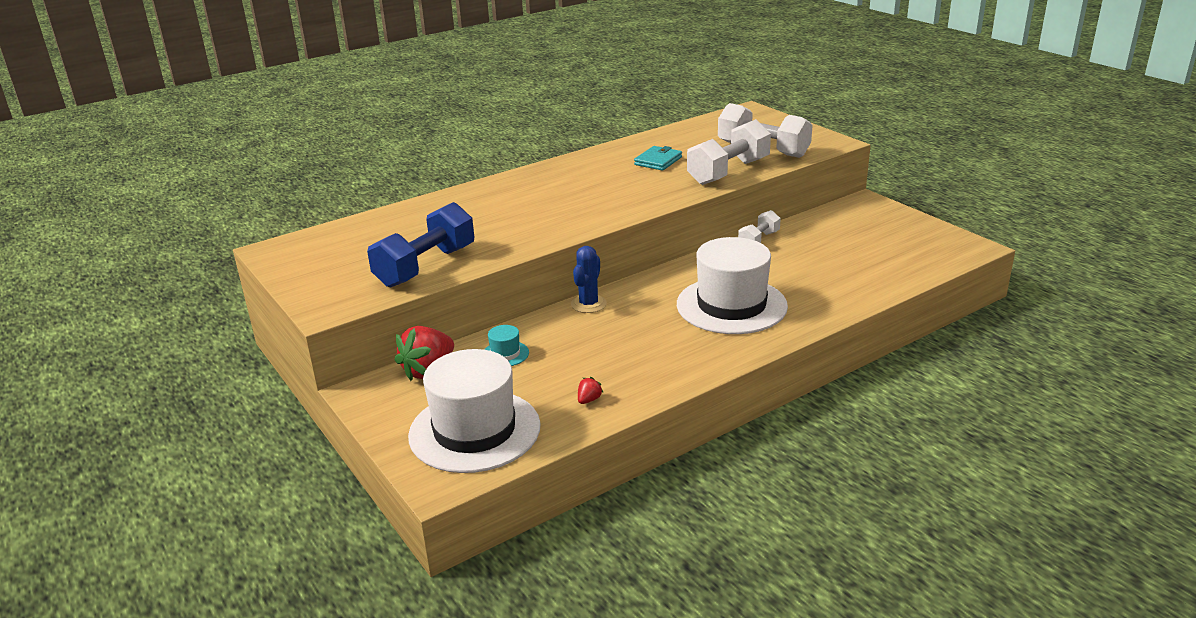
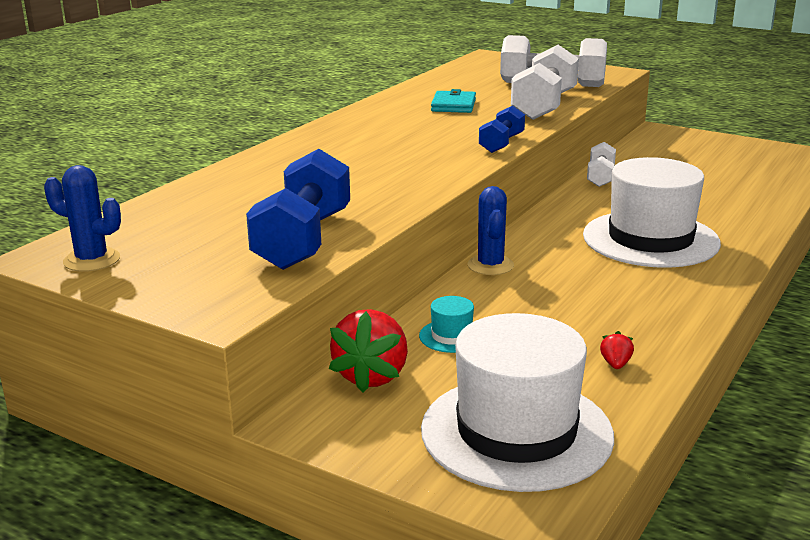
camera: 25 degrees left, 5 degrees down
none -> blue cactus [44,165,121,272]
none -> blue dumbbell [479,106,525,153]

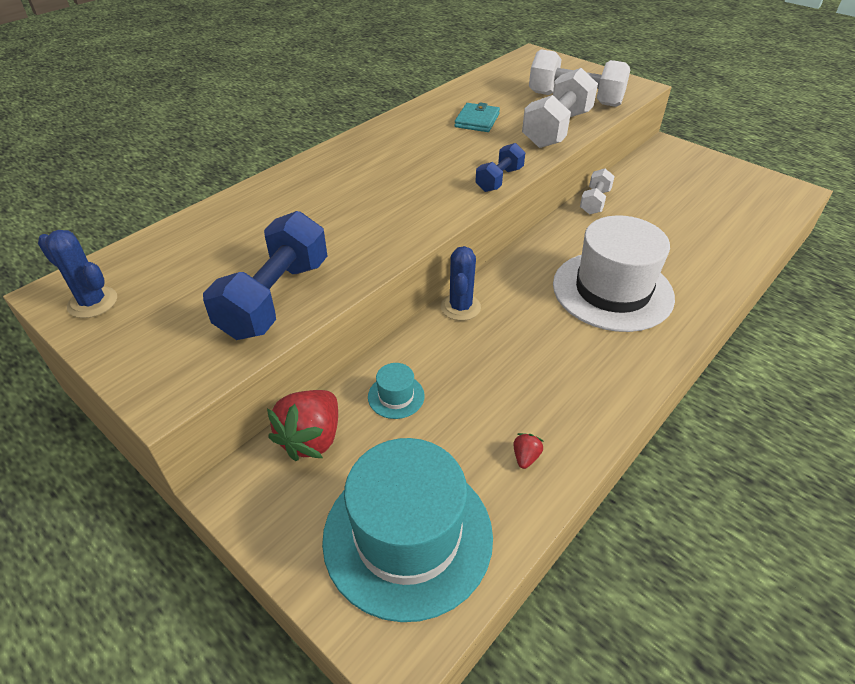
camera: 10 degrees right, 20 degrees up
white hat [421,313,614,492] -> turquoise hat [322,438,493,622]

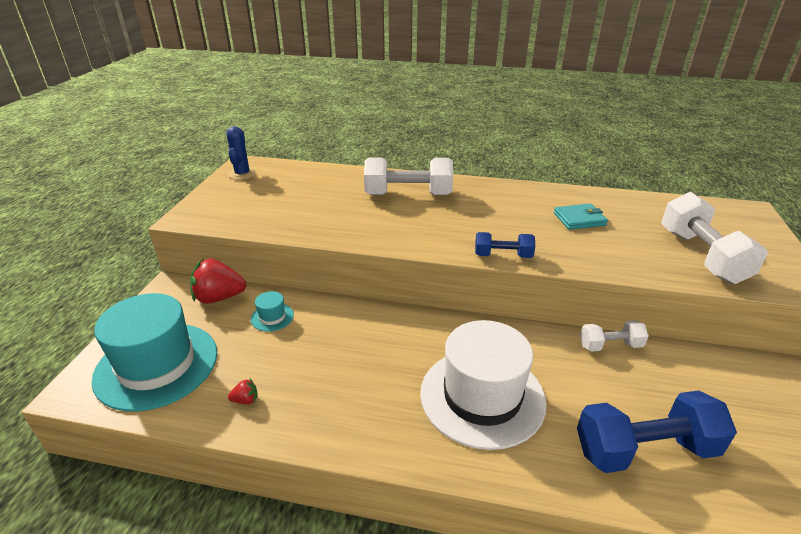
camera: 60 degrees right, 10 degrees down
blue dumbbell [203,211,327,340] -> blue dumbbell moved to [577,390,737,473]
blue cactus [441,246,481,321] -> none
white dumbbell [522,68,598,148] -> white dumbbell moved to [364,157,453,195]

